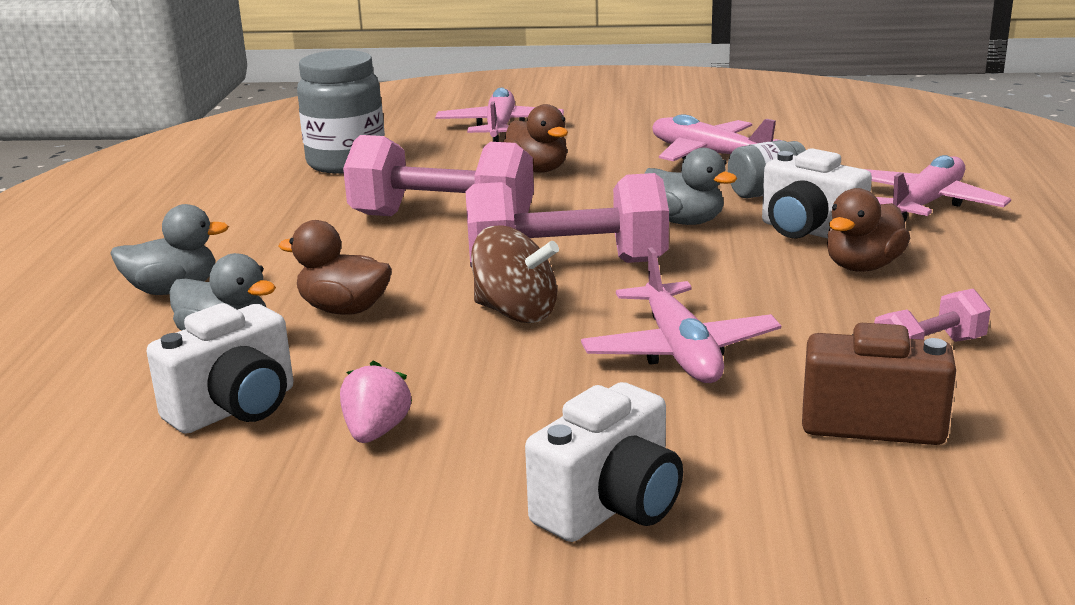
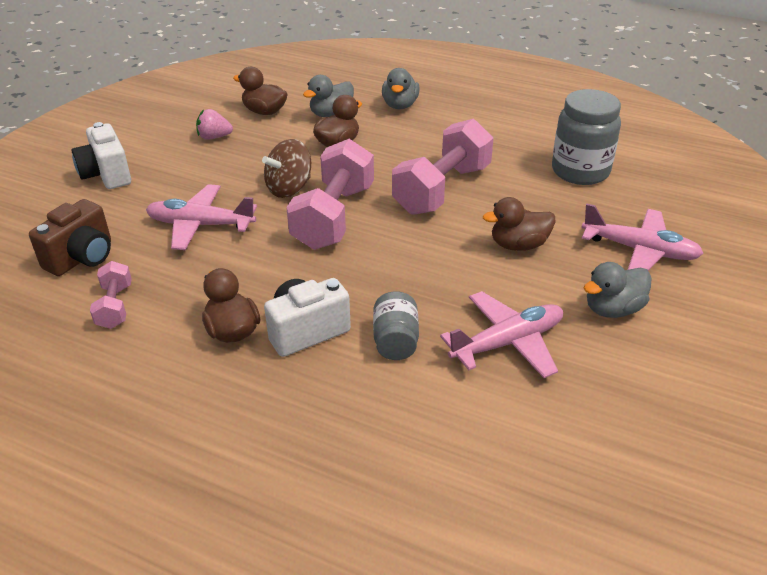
camera: 110 degrees right, 15 degrees up
white camera [146,303,293,434] -> brown duck [233,67,287,115]
pink strawberry [340,360,412,443] -> pink strawberry turned 150 degrees clockwise [196,109,233,140]
grey duck [644,148,737,225] -> grey duck moved to [584,262,651,318]
pink plane [865,155,1011,222] -> none

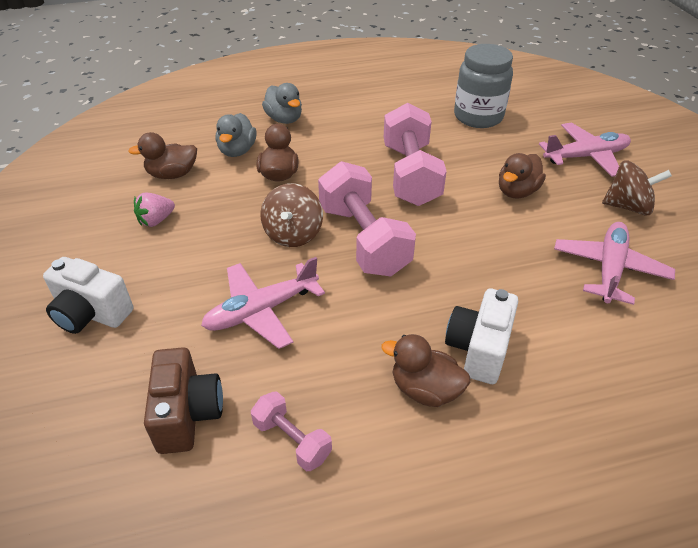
camera: 40 degrees left, 5 degrees up
grey jar [373,291,419,360] -> none
grey duck [584,262,651,318] -> brown spinning top [602,160,672,216]

